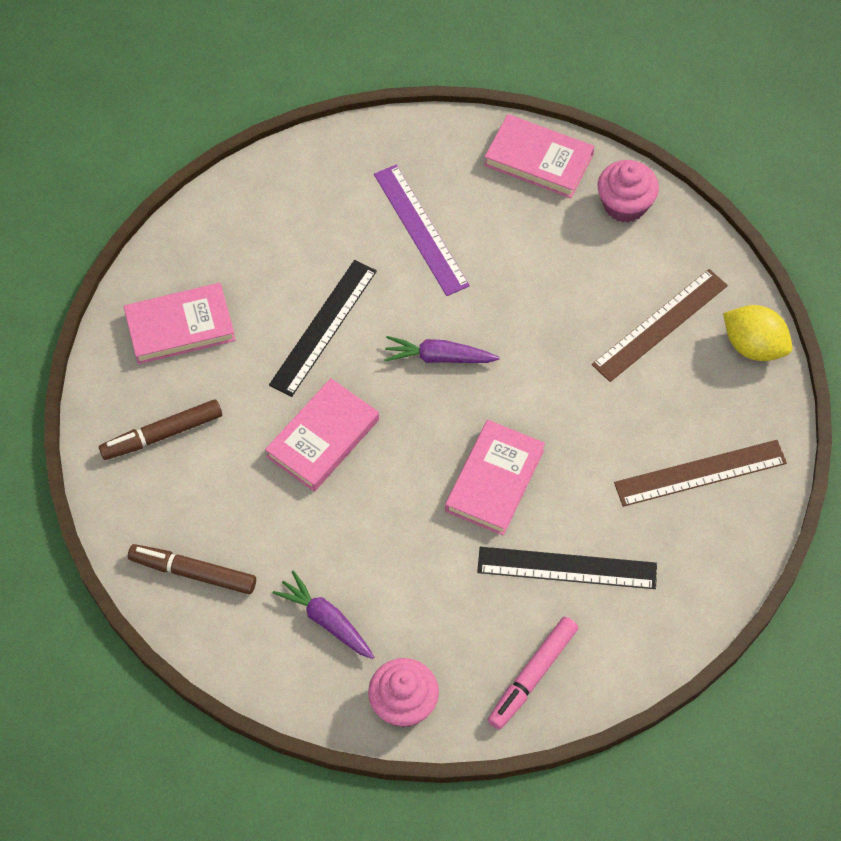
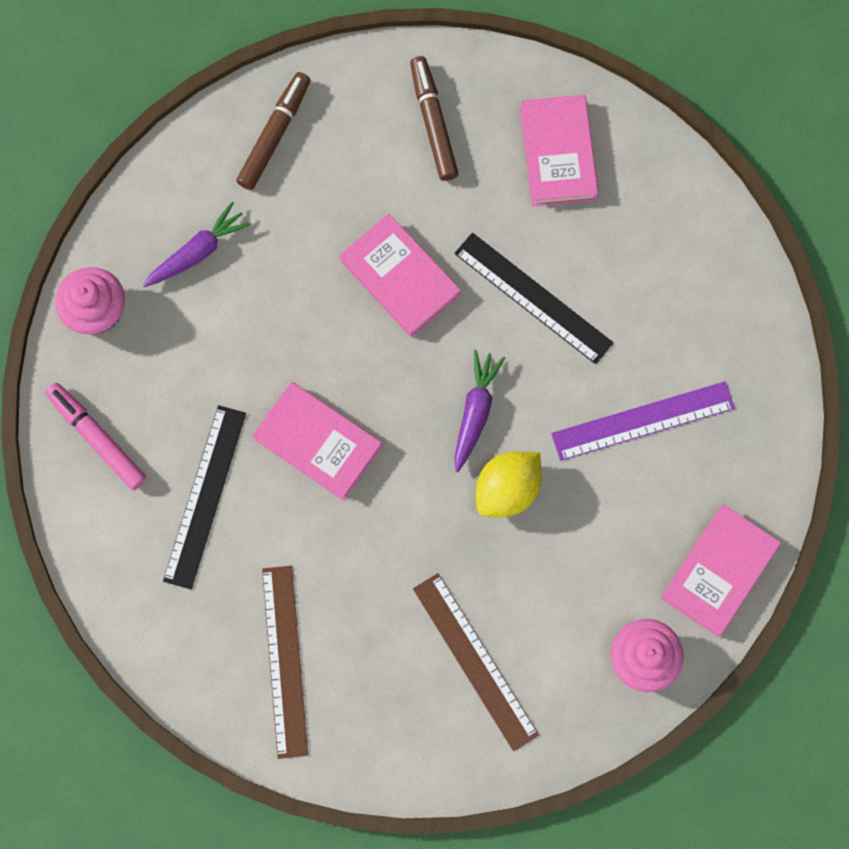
camera: 100 degrees right, 15 degrees up
yellow lemon [723,305,792,361] -> yellow lemon moved to [476,451,542,517]

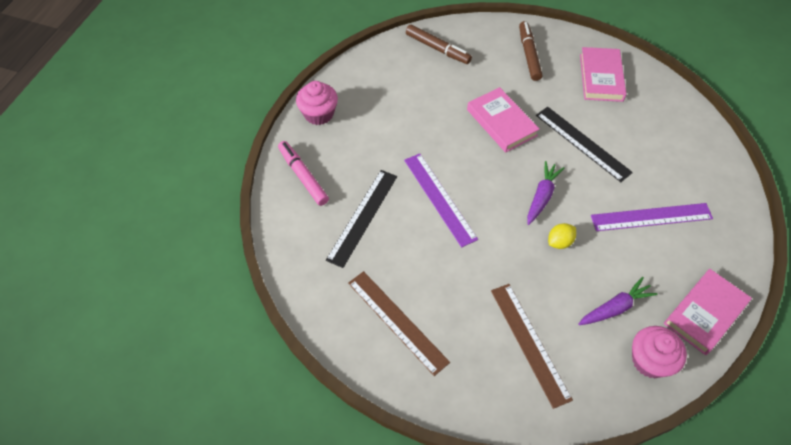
camera: 10 degrees right, 20 degrees down
purple carrot [143,202,251,287] -> purple carrot moved to [578,277,657,325]
brown marker [236,72,310,190] -> brown marker turned 90 degrees clockwise [406,25,472,64]
pink book [252,382,382,501] -> purple ruler [404,153,478,248]
brown ruler [262,566,308,759] -> brown ruler turned 45 degrees counterclockwise [348,271,450,376]
yellow lemon [476,451,542,517] -> yellow lemon [548,223,576,249], size x0.62

